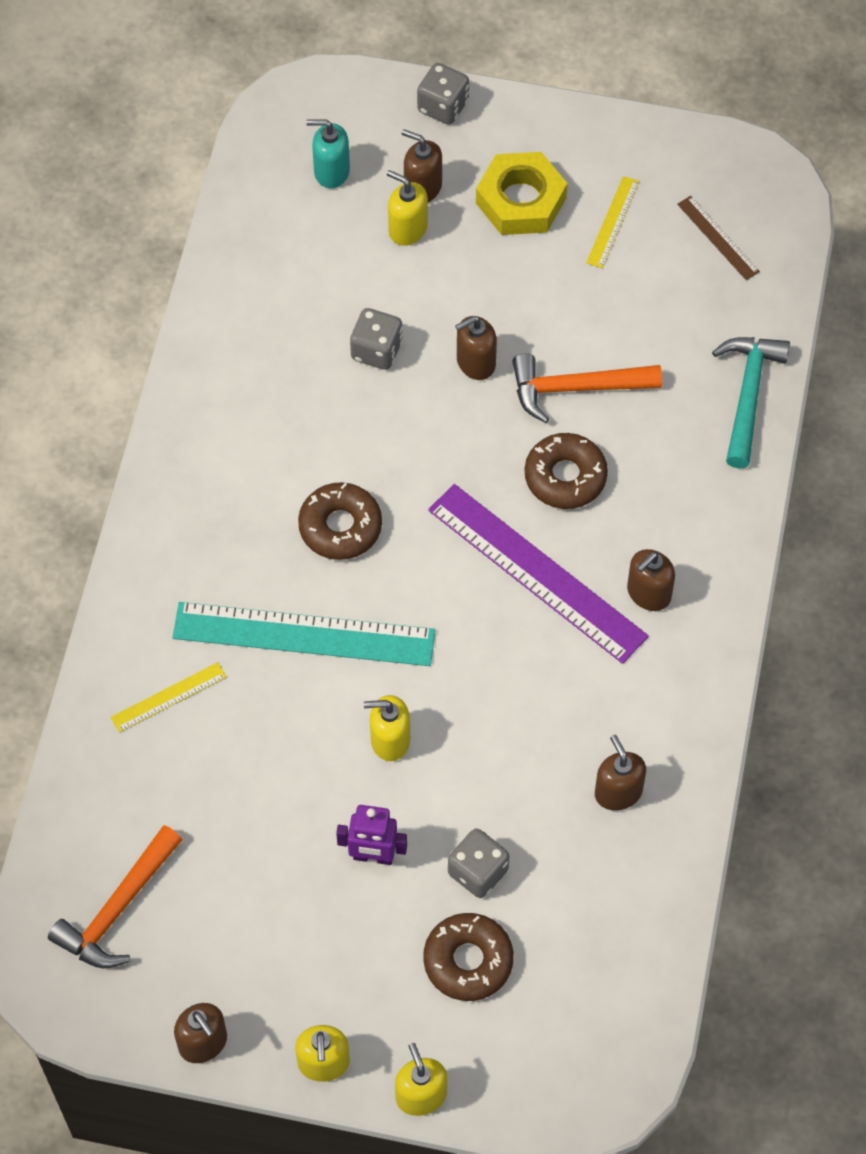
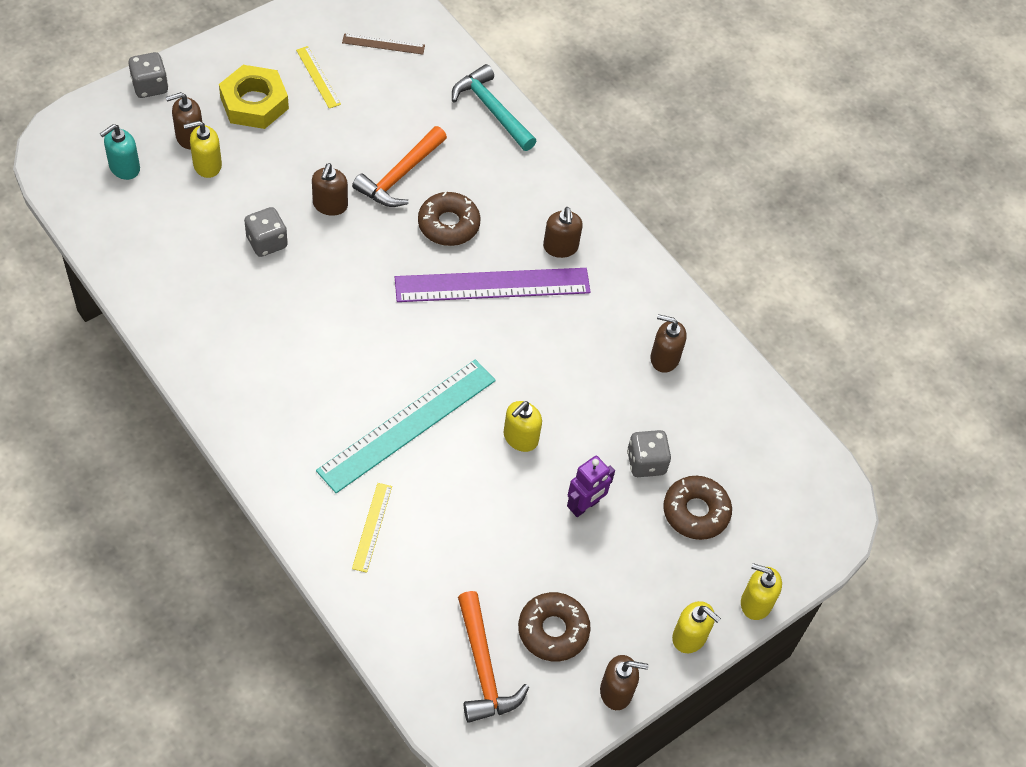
camera: 55 degrees left, 5 degrees down
brown donut [298,482,382,560] -> brown donut moved to [518,592,591,662]

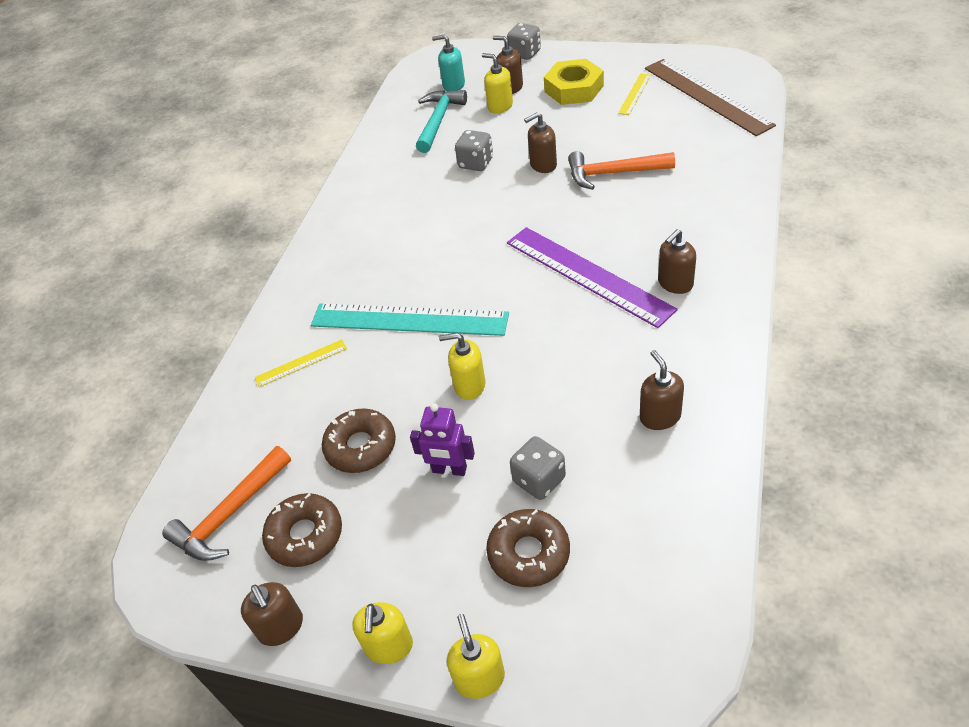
camera: 65 degrees right, 10 degrees down
brown ruler [342,33,425,55] -> brown ruler [645,59,776,136], size x2.17
brown donut [418,192,480,246] -> brown donut moved to [322,408,396,473]
turquoise hammer [452,64,536,151] -> turquoise hammer moved to [416,90,467,153]

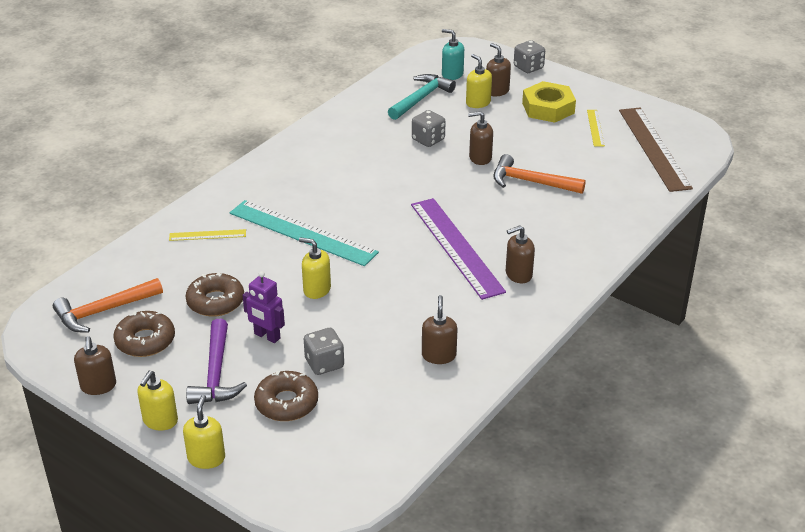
camera: 15 degrees right, 10 degrees down
yellow ruler [618,73,651,115] -> yellow ruler turned 45 degrees counterclockwise [587,110,605,146]
none -> purple hammer [186,319,247,404]

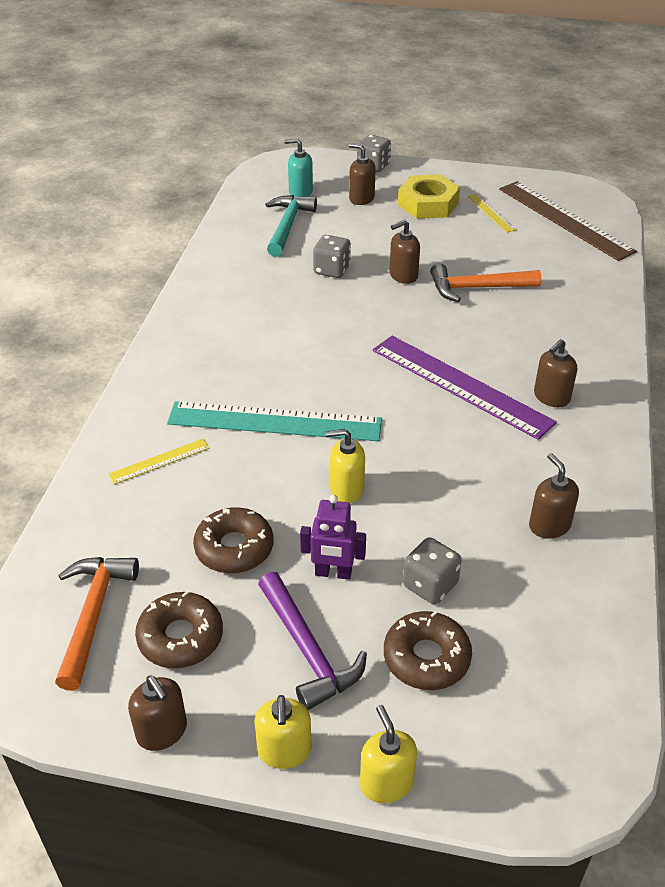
camera: 25 degrees left, 5 degrees up
orange hammer [53,278,163,332] -> orange hammer turned 150 degrees clockwise [55,557,139,691]
yellow soap dispenser [466,54,492,108] -> none

